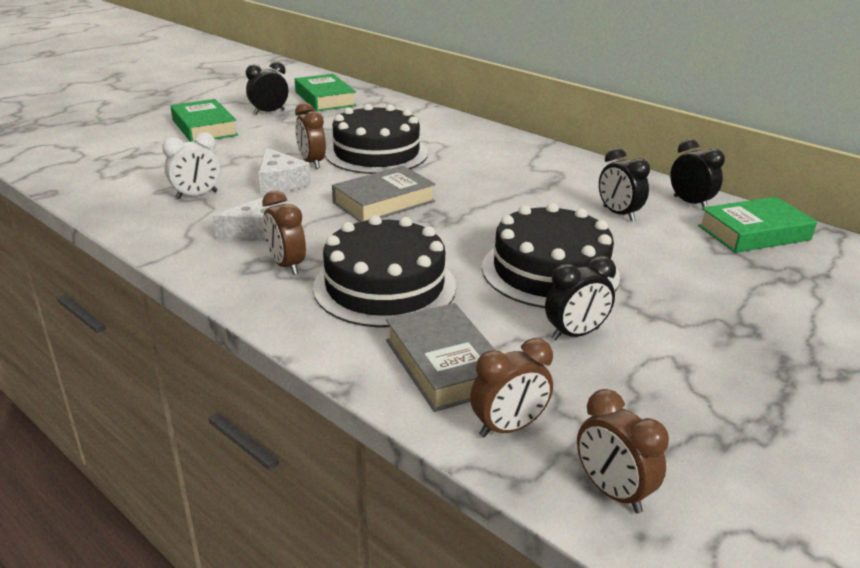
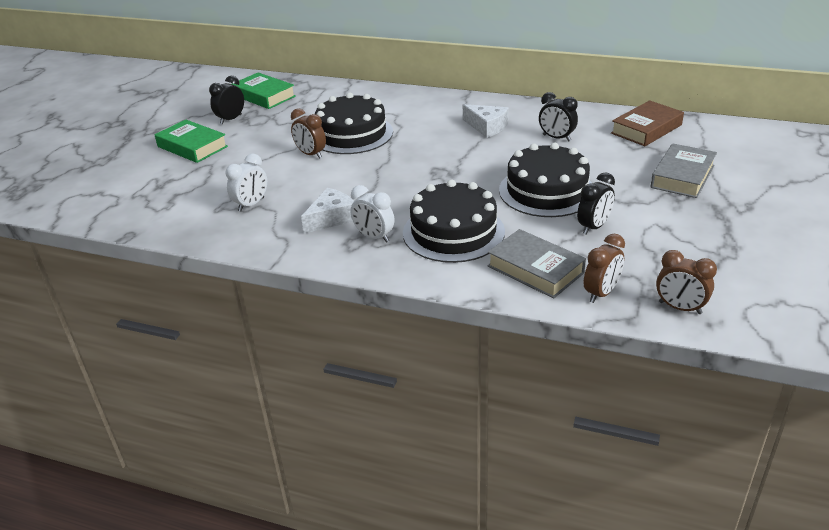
camera: 20 degrees left, 5 degrees up
white cheese [258,147,311,194] -> white cheese moved to [463,104,509,138]
brown clock [262,190,306,275] -> white clock [351,185,395,243]
grey book [332,166,436,222] -> grey book moved to [650,143,717,198]
black clock [670,139,725,207] -> none
green book [698,197,817,253] -> brown book [611,100,684,146]

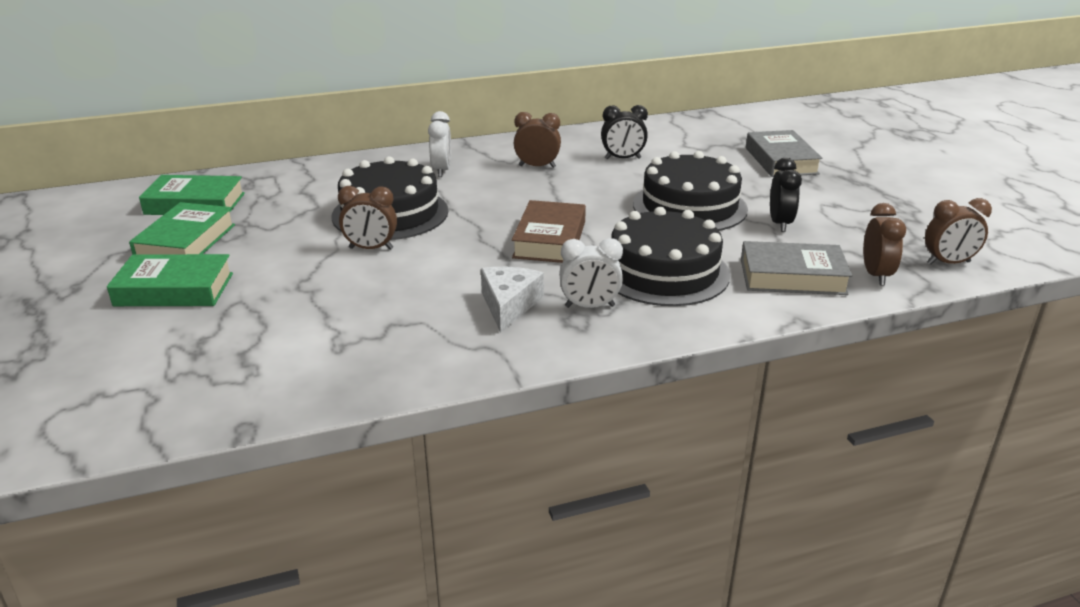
camera: 40 degrees left, 5 degrees down
black clock [209,76,244,124] -> green book [129,202,235,255]
white clock [226,153,267,211] -> white clock moved to [428,111,451,177]
white cheese [463,104,509,138] -> brown clock [514,112,561,168]
brown book [611,100,684,146] -> brown book moved to [512,200,586,263]

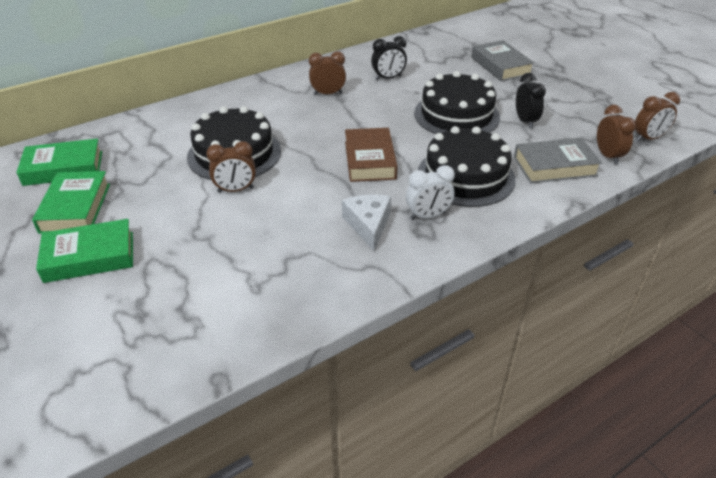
camera: 15 degrees left, 10 degrees up
white clock [428,111,451,177] -> none

